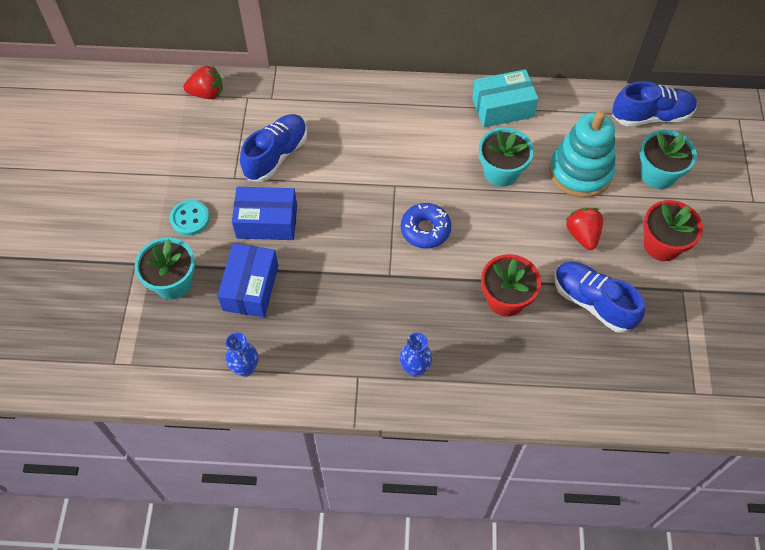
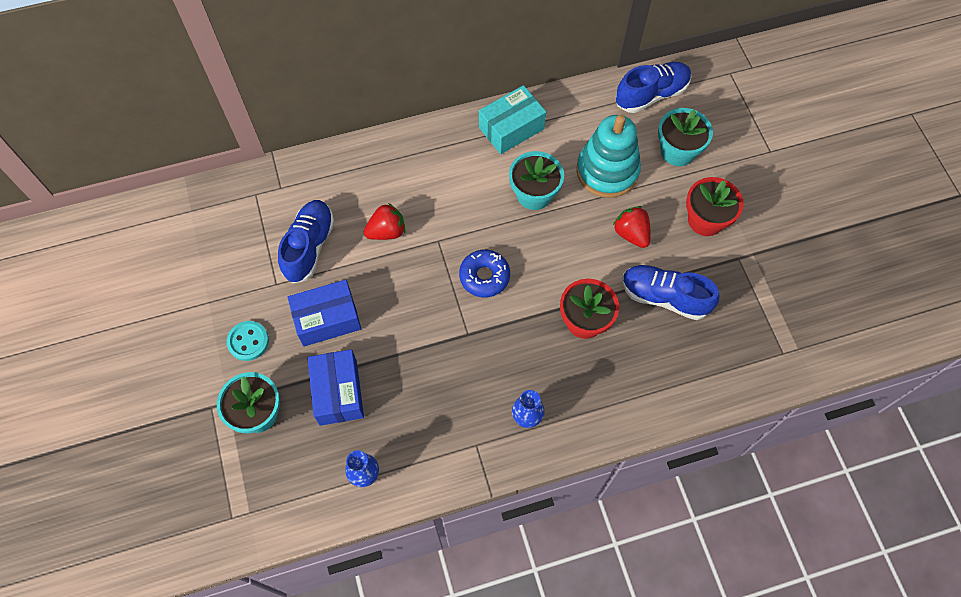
camera: 20 degrees left, 5 degrees up
red strawberry [183,65,223,99] -> red strawberry moved to [364,203,405,240]

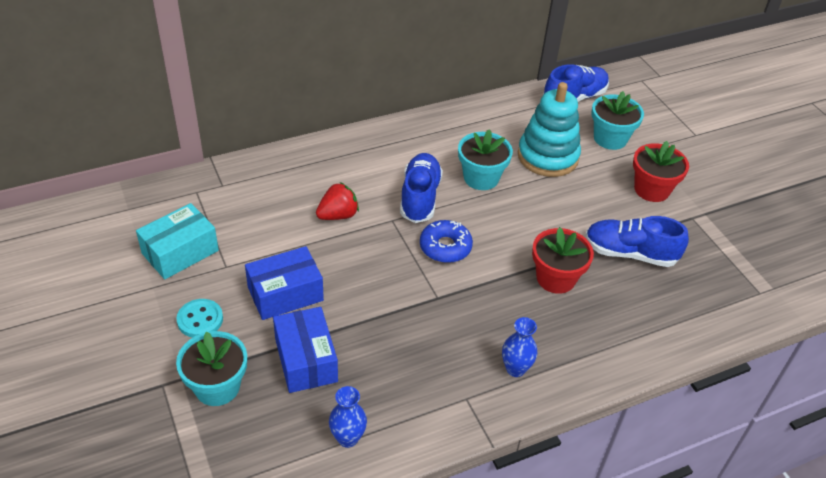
camera: 10 degrees left, 20 degrees down
blue shoe [278,200,335,283] -> blue shoe moved to [400,153,443,223]
turquoise box [479,85,546,154] -> turquoise box moved to [136,203,219,279]
red strawberry [613,206,651,248] -> none

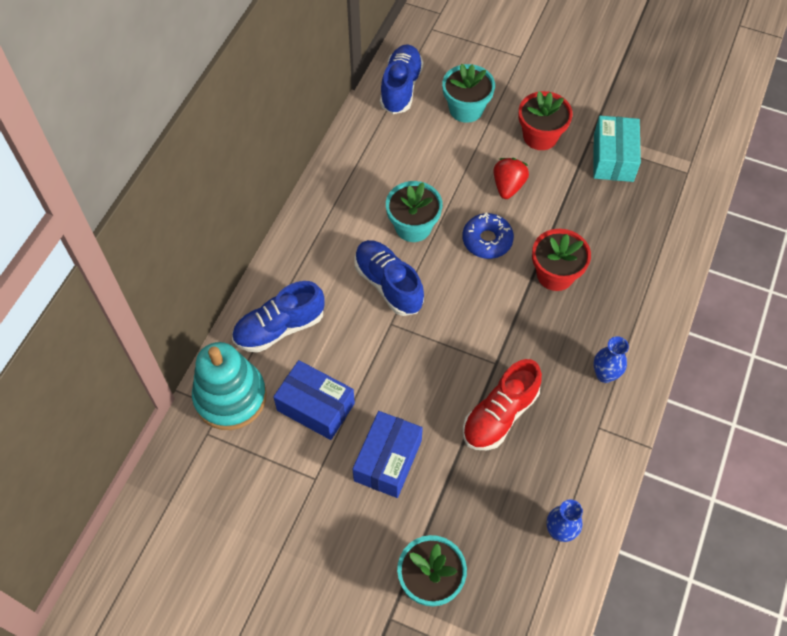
camera: 40 degrees left, 15 degrees up
turquoise box [136,203,219,279] -> turquoise box moved to [593,116,641,182]
turquoise button [176,299,223,338] -> none
blue box [273,307,338,393] -> blue box moved to [273,360,355,440]
red strawberry [316,182,359,220] -> red strawberry moved to [494,158,529,199]
blue donut [420,220,473,263] -> blue donut moved to [462,213,514,259]
turquoise stacking toy [518,82,581,177] -> turquoise stacking toy moved to [192,342,267,430]
blue shoe [585,216,689,267] -> blue shoe moved to [232,281,325,353]
none -> red shoe [463,359,542,450]

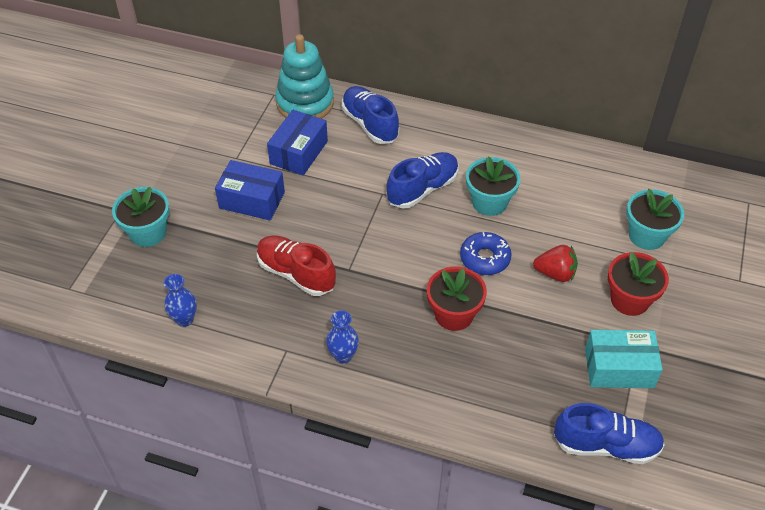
camera: 85 degrees right, 10 degrees down
blue shoe [380,45,424,114] -> blue shoe moved to [554,403,665,464]

